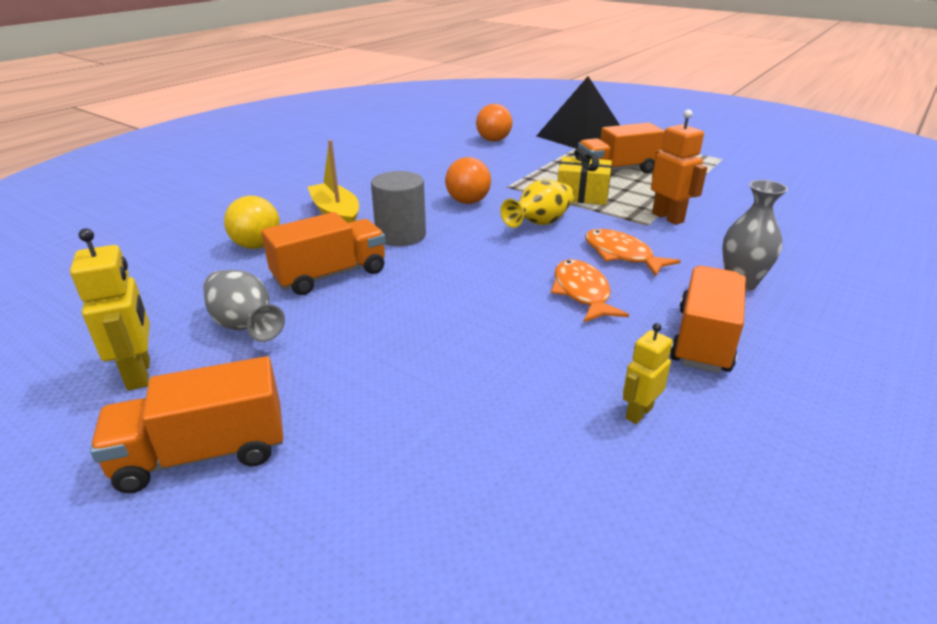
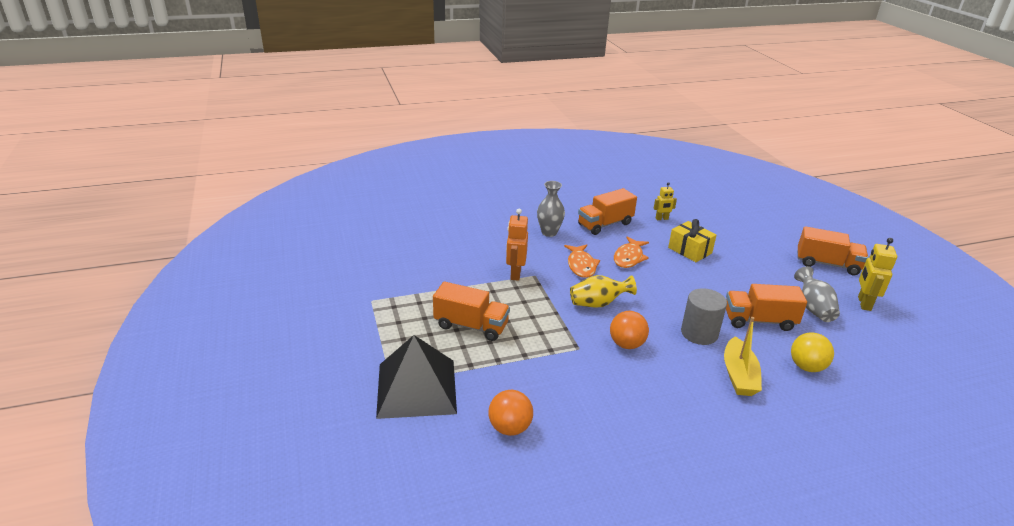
camera: 145 degrees left, 0 degrees up
yellow gift [557,148,612,205] -> yellow gift moved to [668,219,717,262]

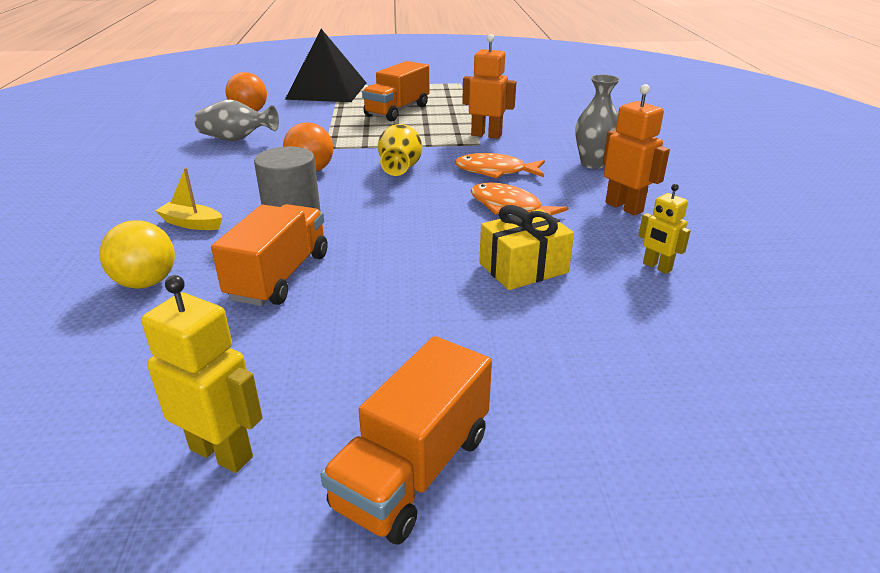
camera: 105 degrees right, 0 degrees up
orange truck [578,188,637,235] -> orange robot [603,84,670,216]
yellow robot [654,182,677,220] -> yellow robot turned 45 degrees counterclockwise [638,184,691,274]
yellow boat [724,317,762,396] -> yellow boat [155,168,223,230], size x0.64
grey vase [794,266,840,322] -> grey vase moved to [194,100,279,141]

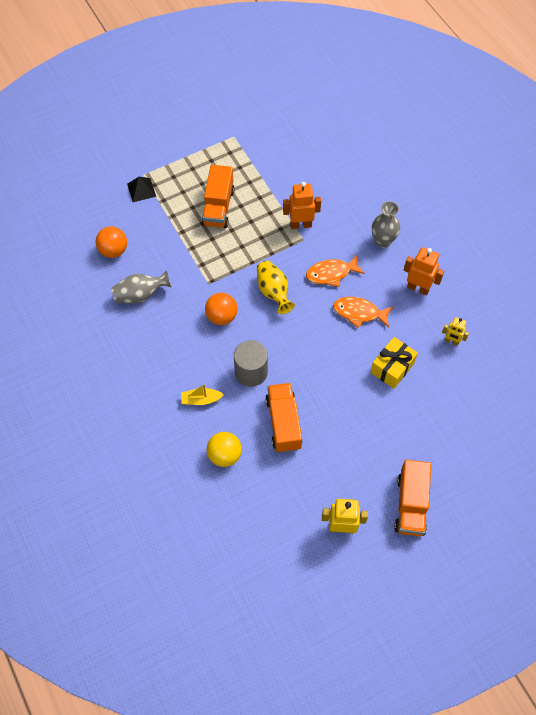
camera: 25 degrees left, 30 degrees up
black pyramid [285,29,366,102] -> black pyramid [127,177,156,202], size x0.44

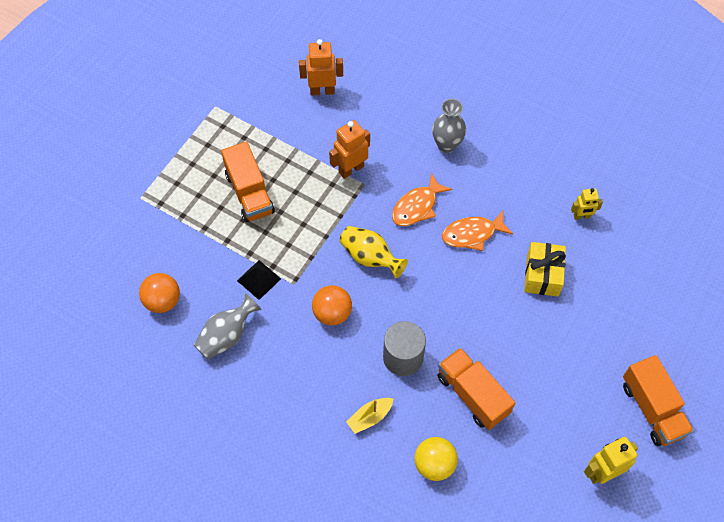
camera: 30 degrees left, 0 degrees up
black pyramid [127,177,156,202] -> black pyramid moved to [237,260,281,300]
orange robot [404,247,444,295] -> orange robot moved to [299,39,343,95]

